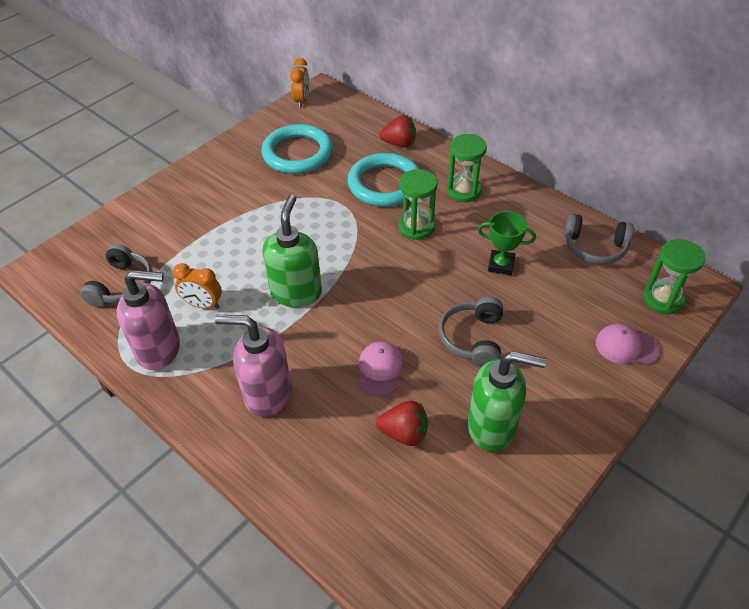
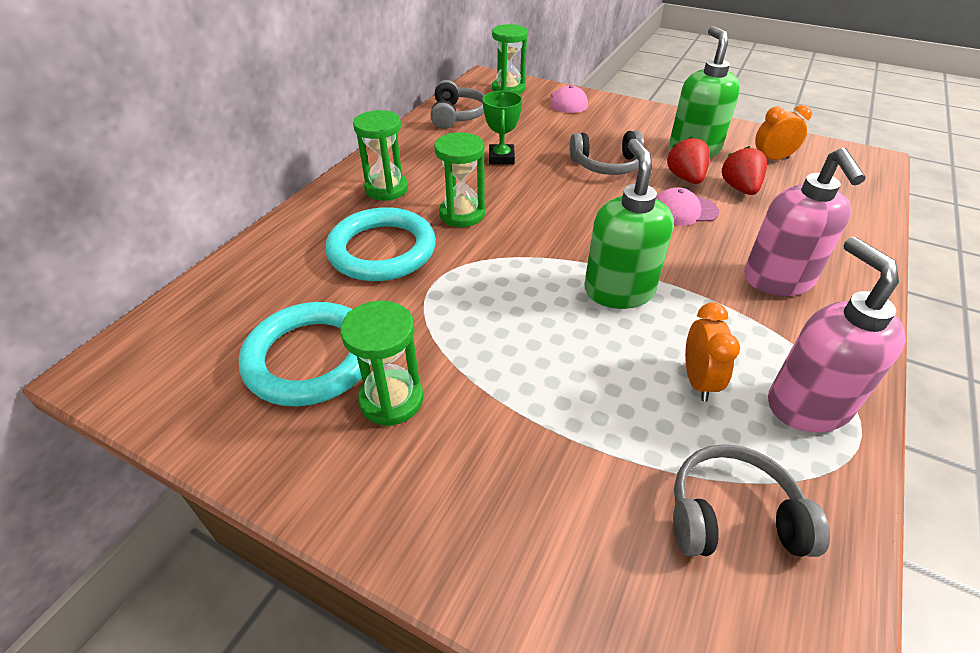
camera: 105 degrees left, 5 degrees down
green soap dispenser [262,194,322,307] -> green soap dispenser turned 90 degrees clockwise [584,139,674,309]
orange clock [290,58,309,108] -> orange clock moved to [755,105,812,160]
red strawberry [379,115,416,147] -> red strawberry moved to [667,136,710,184]
none -> green hourglass [340,301,423,426]

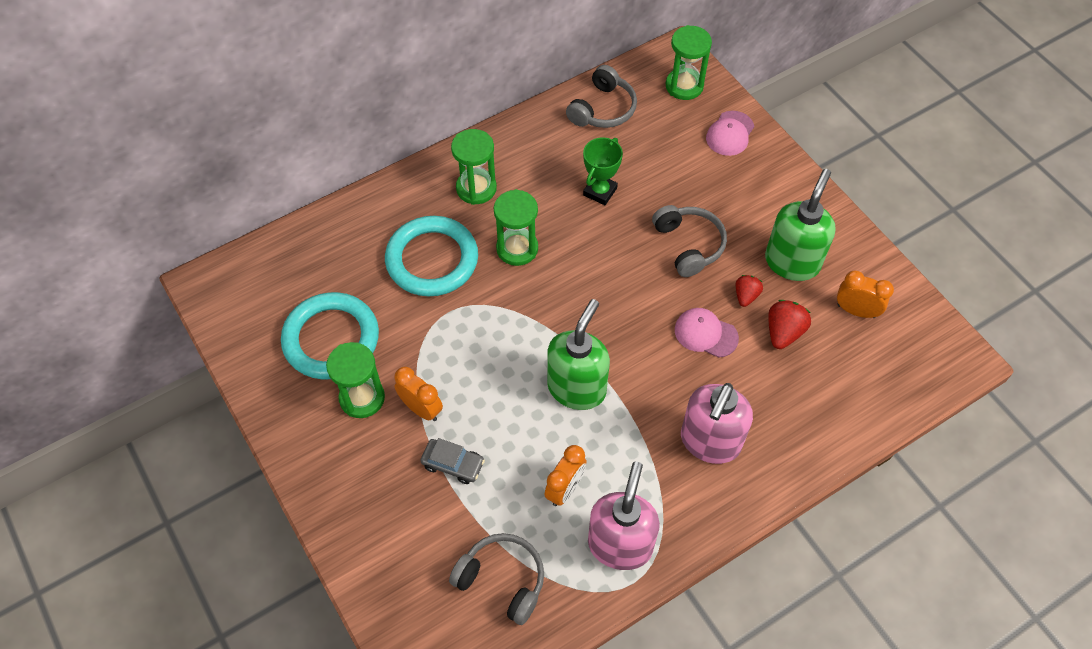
camera: 30 degrees right, 15 degrees up
grey headphones [570,130,644,175] -> grey headphones turned 135 degrees counterclockwise [652,205,727,277]
red strawberry [667,136,710,184] -> red strawberry [736,275,763,307], size x0.66
none -> orange clock [394,366,443,421]
none -> grey car [420,438,485,484]

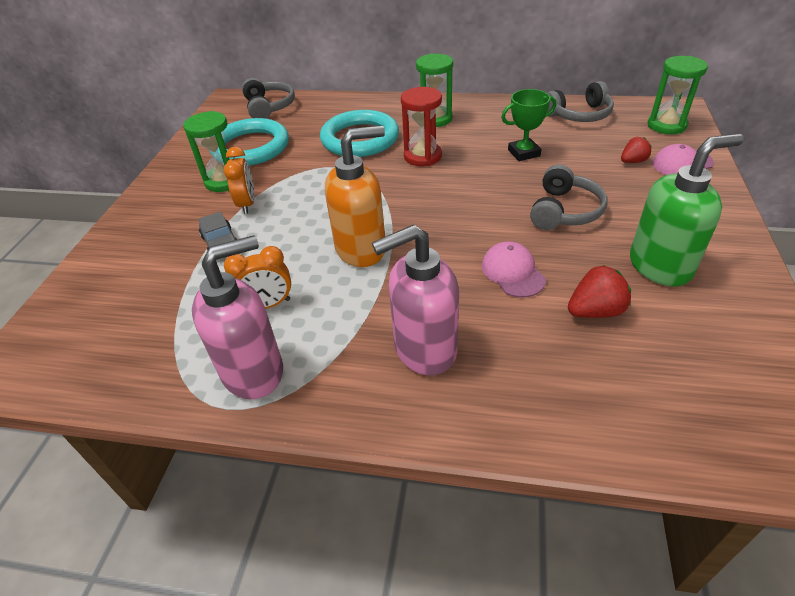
camera: 45 degrees right, 15 degrees down
grey headphones [449,533,544,625] -> grey headphones moved to [242,78,295,119]
green hourglass [494,189,538,266] -> red hourglass [401,87,442,166]
green soap dispenser [547,299,610,410] -> orange soap dispenser [325,126,385,267]
red strawberry [736,275,763,307] -> red strawberry moved to [621,137,652,163]
orange clock [837,270,894,318] -> none

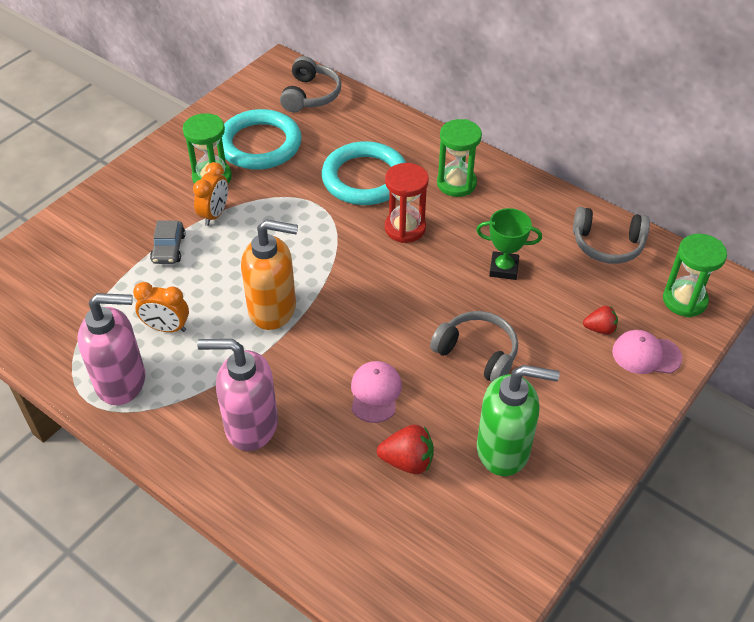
camera: 25 degrees right, 5 degrees up
grey headphones [530,164,608,230] -> grey headphones turned 105 degrees counterclockwise [430,311,518,382]

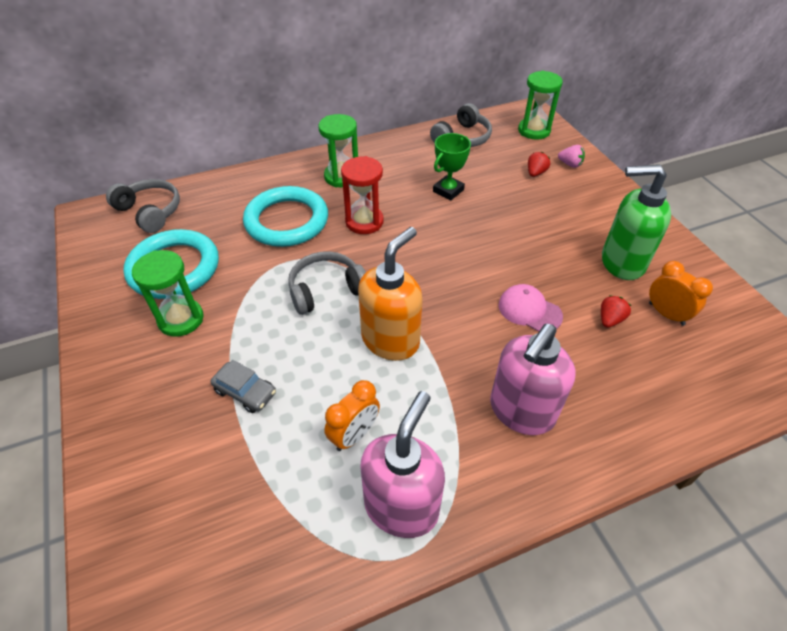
camera: 60 degrees left, 0 degrees up
orange clock [193,162,228,226] -> orange clock moved to [649,261,713,326]
red strawberry [377,424,434,474] -> red strawberry [601,295,631,328], size x0.66
grey headphones [430,311,518,382] -> grey headphones moved to [288,251,366,315]
green soap dispenser [477,365,560,476] -> green soap dispenser turned 120 degrees counterclockwise [602,164,671,280]
pink cap [612,330,682,374] -> pink strawberry [558,145,585,168]

